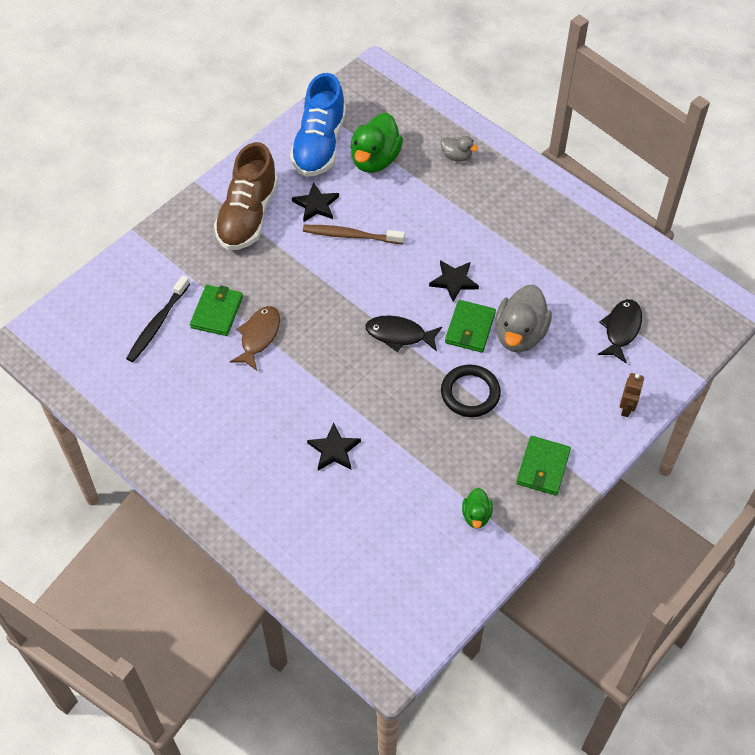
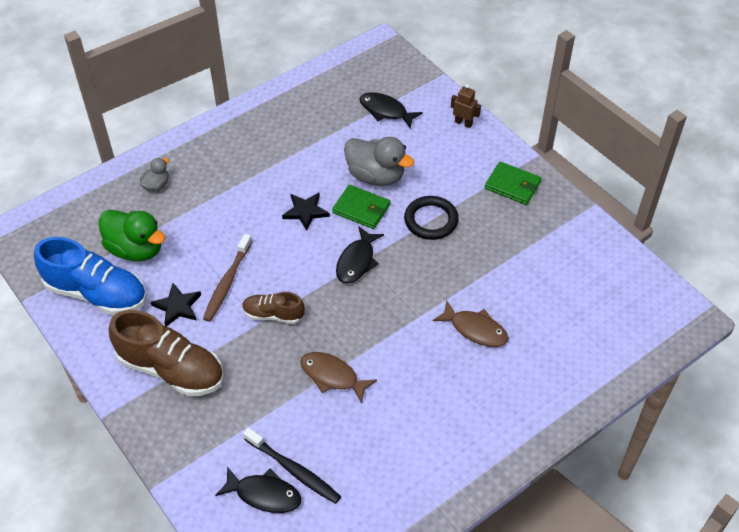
camera: 80 degrees left, 5 degrees down
green wallet [190,285,243,336] -> none
black star [307,423,361,471] -> brown fish [433,300,509,347]
green duck [462,488,493,528] -> none
none -> black fish [215,467,301,513]
none -> brown shoe [242,292,305,324]

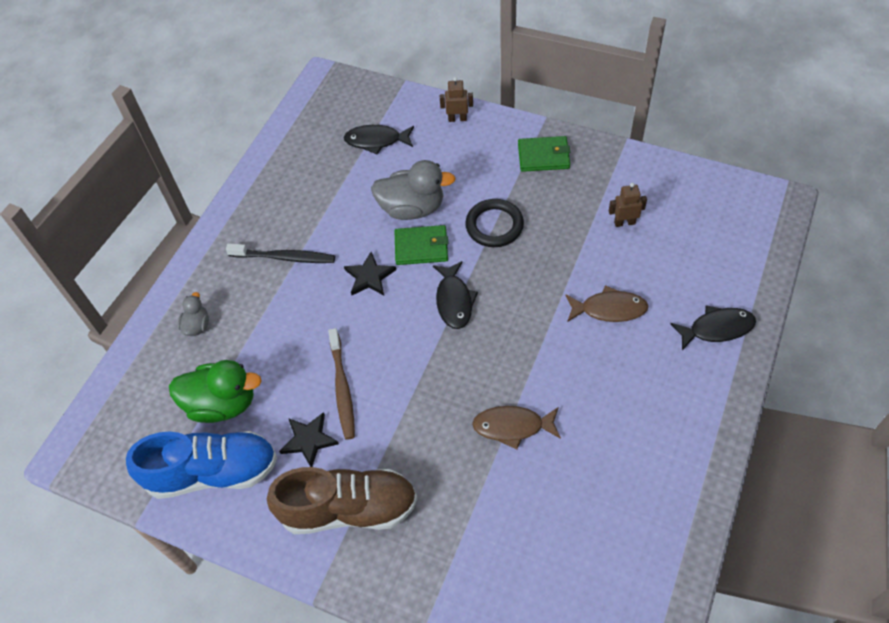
camera: 25 degrees left, 5 degrees up
black fish [215,467,301,513] -> black fish moved to [670,305,756,351]
brown shoe [242,292,305,324] -> none
black toothbrush [243,427,341,504] -> black toothbrush moved to [226,243,335,263]
none -> brown robot [609,183,647,227]

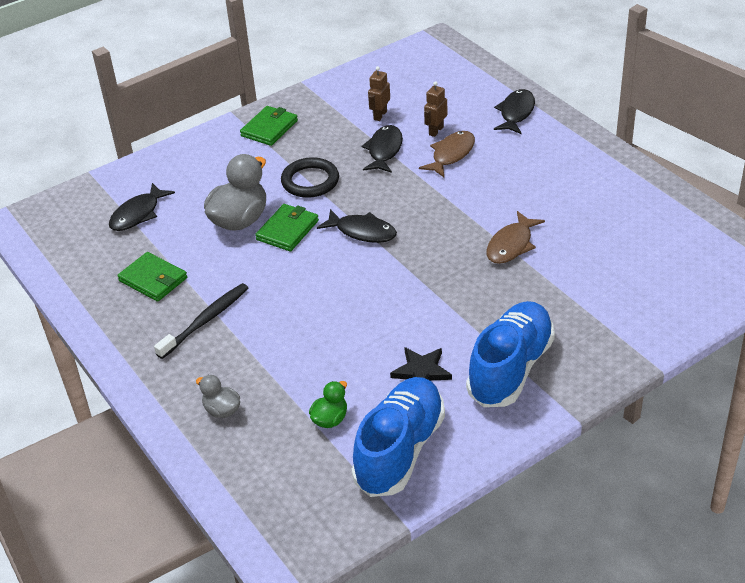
camera: 60 degrees left, 15 degrees down
green duck [169,360,262,423] -> green duck [309,381,347,428], size x0.52
brown shoe [267,467,417,534] -> blue shoe [466,301,555,407]
brown toothbrush [328,328,355,440] -> none
black star [344,252,396,295] -> none
brown robot [440,77,473,122] -> brown robot moved to [424,81,447,137]
none -> green wallet [117,252,187,302]
none -> black fish [361,125,403,173]

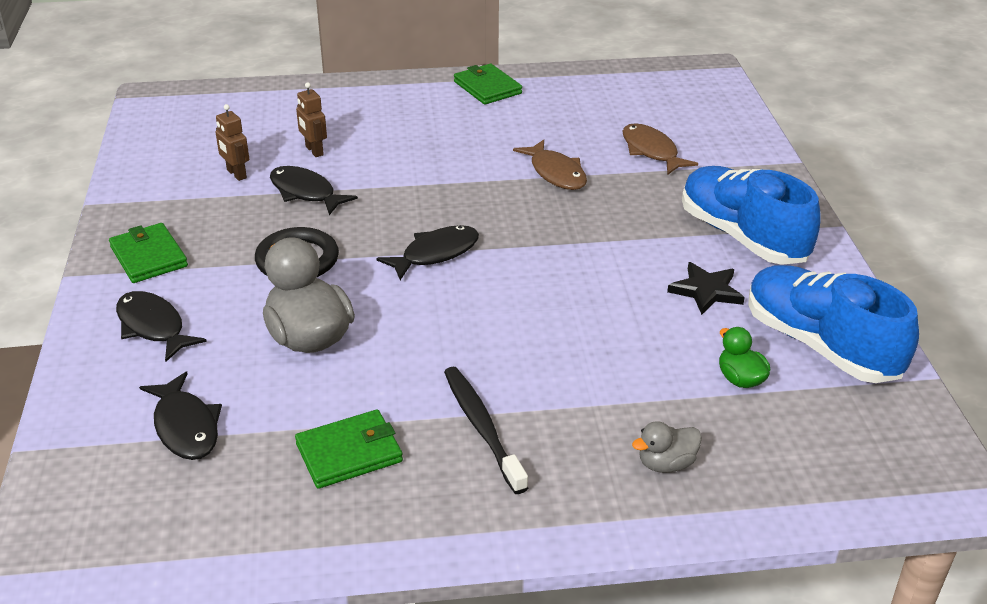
camera: 65 degrees left, 5 degrees down
green wallet [255,204,319,251] -> green wallet moved to [454,64,522,105]
brown fish [419,131,475,177] -> brown fish moved to [622,123,698,175]
black fish [494,89,535,134] -> black fish moved to [116,291,207,362]

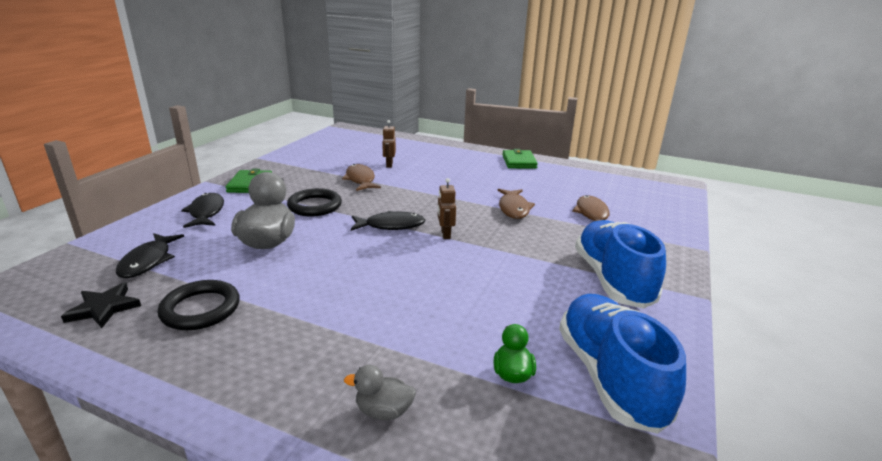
camera: 30 degrees right, 10 degrees down
brown robot [215,104,249,181] -> brown robot moved to [438,178,456,239]
black fish [270,166,358,215] -> brown fish [342,164,381,191]
green wallet [295,409,403,489] -> black ring [158,280,240,330]
black toothbrush [444,367,528,494] -> none
black star [667,262,745,315] -> black star moved to [61,283,141,328]

